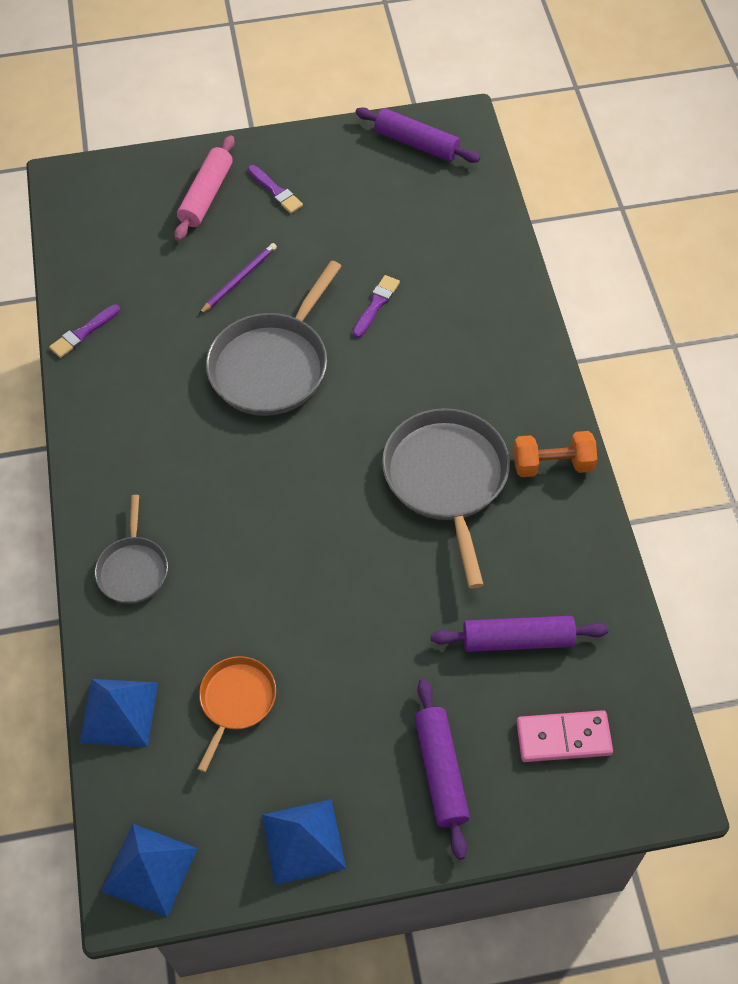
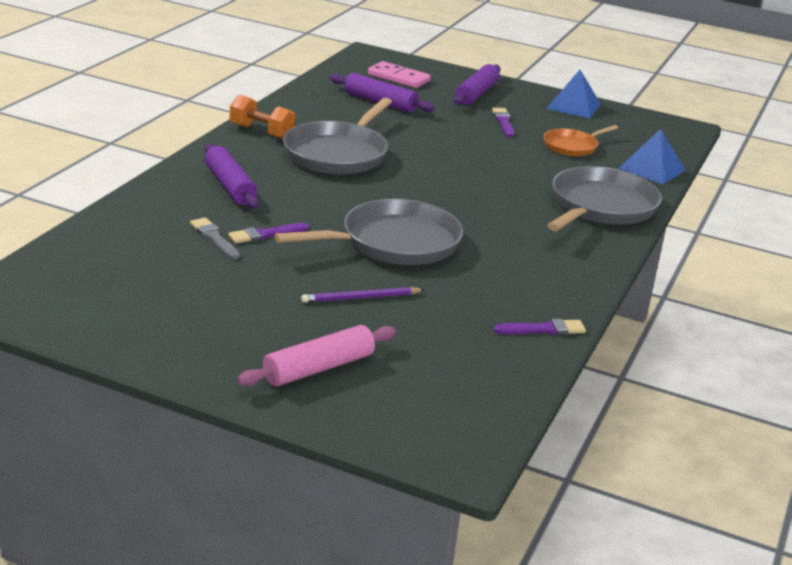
camera: 150 degrees left, 30 degrees down
grey pan [95,495,168,603] -> grey pan [547,166,662,231], size x1.80
blue pyramid [101,824,198,917] -> none
purple brush [248,165,303,214] -> purple brush moved to [492,108,515,137]
purple rolling pin [356,107,480,163] -> purple rolling pin moved to [205,143,259,209]
none -> grey brush [190,218,240,260]

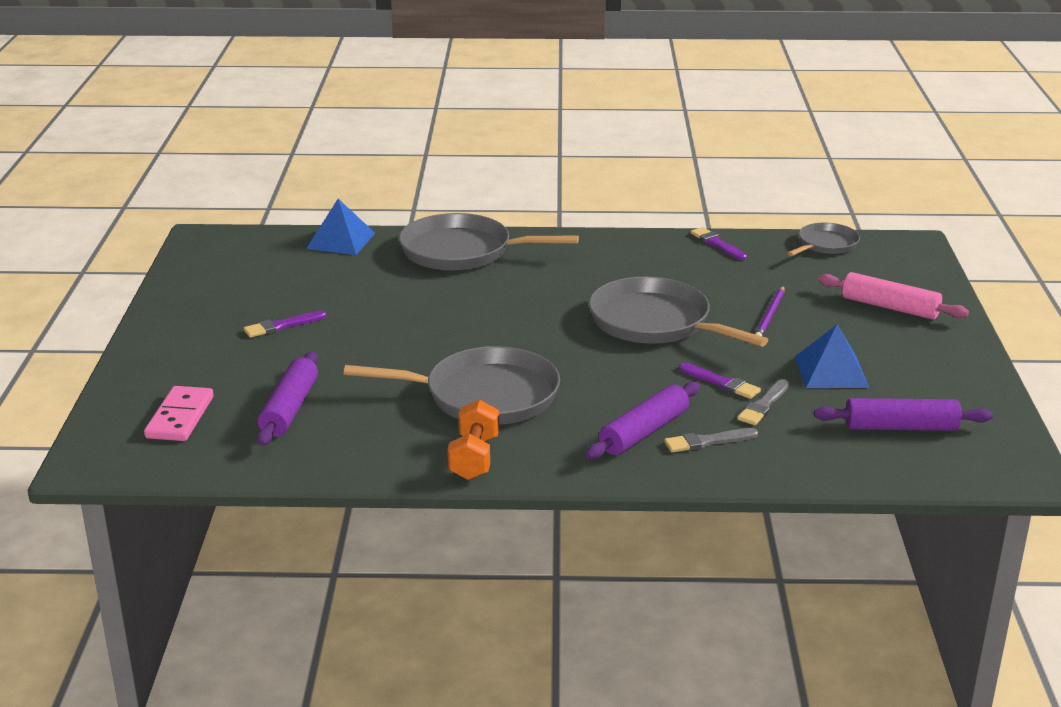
camera: 110 degrees left, 0 degrees up
purple pencil [301,287,425,303] -> purple pencil turned 60 degrees clockwise [755,286,784,336]
purple rolling pin [454,64,501,105] -> purple rolling pin moved to [814,398,993,431]
orange pan [543,125,618,156] -> none
blue pyramid [546,70,601,118] -> blue pyramid moved to [795,324,869,388]
none -> grey brush [664,428,758,453]
none -> grey pan [788,223,860,256]

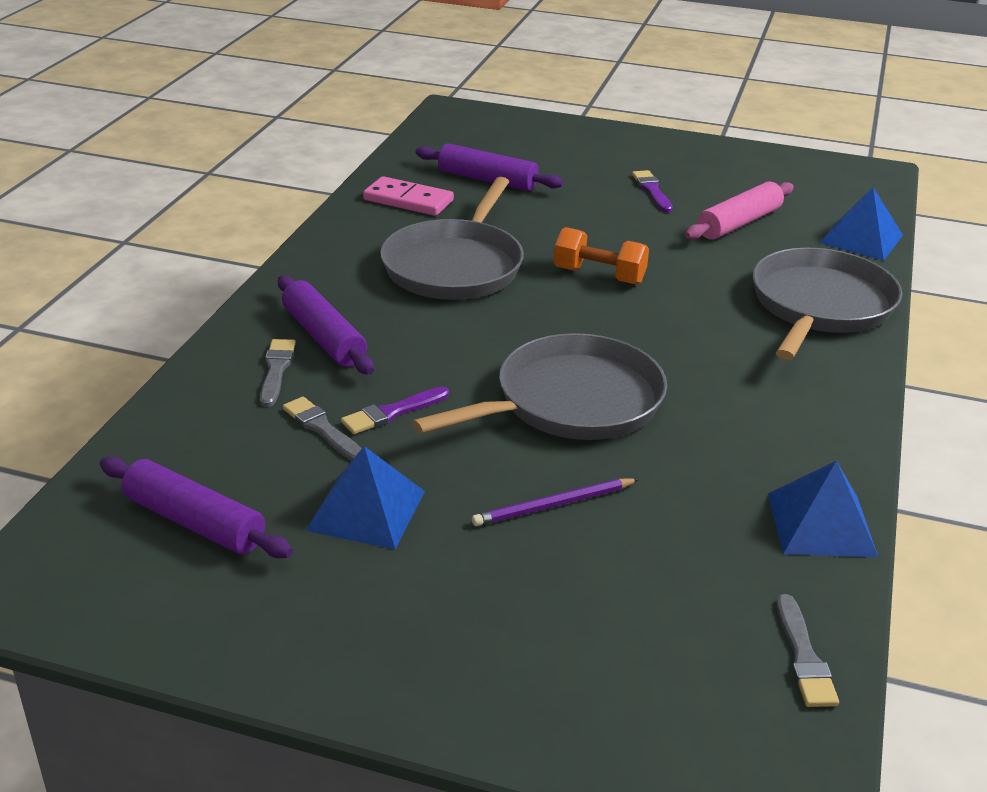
camera: 105 degrees right, 5 degrees up
pink domino [144,386,214,441] -> pink domino moved to [363,176,454,216]
orange dumbbell [448,399,499,480] -> orange dumbbell moved to [554,227,649,285]
purple brush [691,227,747,260] -> blue pyramid [768,461,878,557]
purple pencil [755,286,784,336] -> purple pencil turned 60 degrees counterclockwise [472,478,639,526]
grey pan [788,223,860,256] -> grey brush [777,594,839,707]
purple rolling pin [814,398,993,431] -> purple rolling pin turned 75 degrees counterclockwise [100,457,293,558]
pink rolling pin [818,272,969,320] -> pink rolling pin moved to [685,182,794,240]

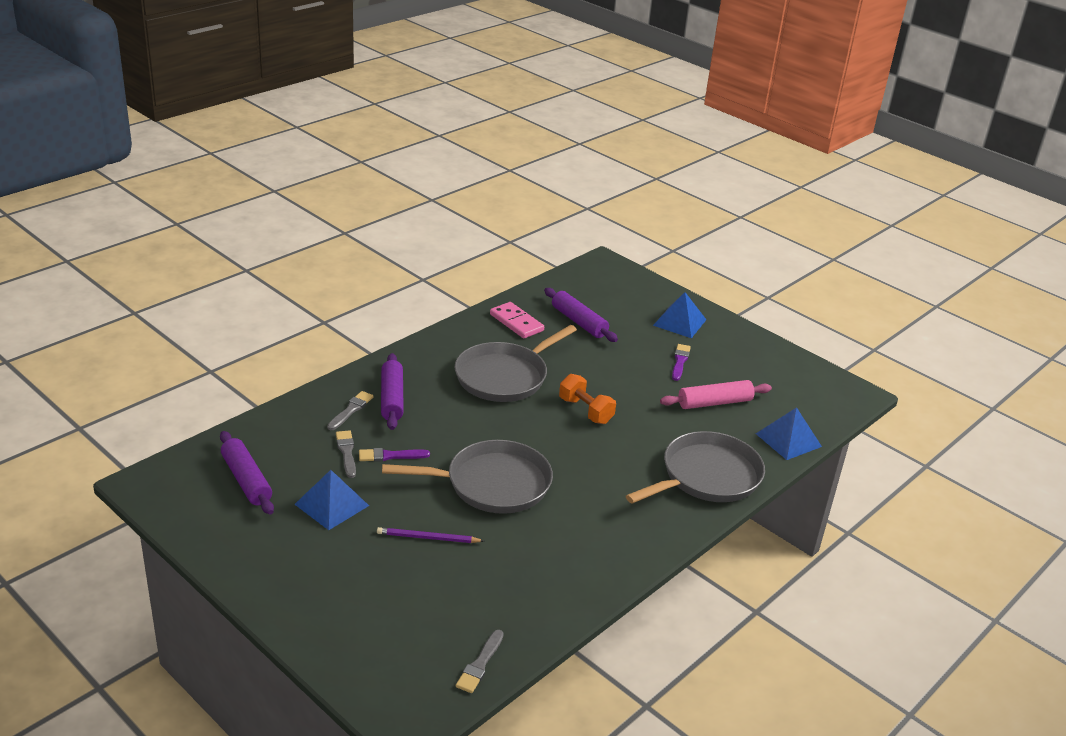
camera: 25 degrees right, 0 degrees up
blue pyramid [768,461,878,557] -> blue pyramid moved to [653,292,706,338]

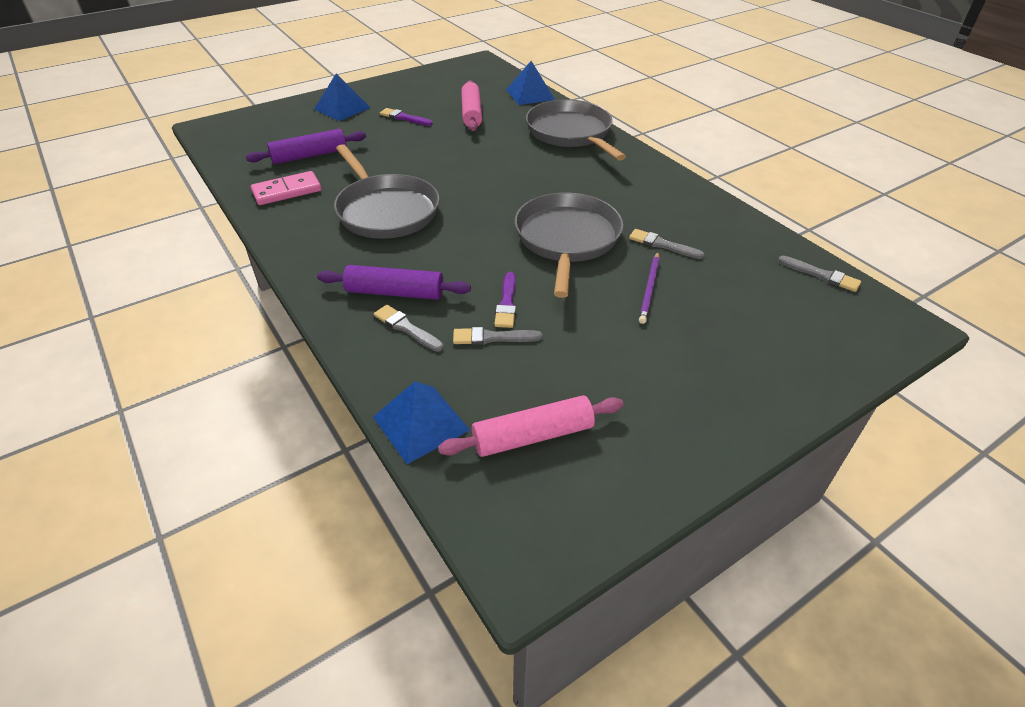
camera: 75 degrees left, 10 degrees up
purple rolling pin [220,431,274,514] -> pink rolling pin [438,395,624,457]
blue pyramid [294,470,369,530] -> blue pyramid moved to [373,381,470,464]
orange dumbbell [559,374,616,424] -> none
none -> grey brush [629,229,705,259]

